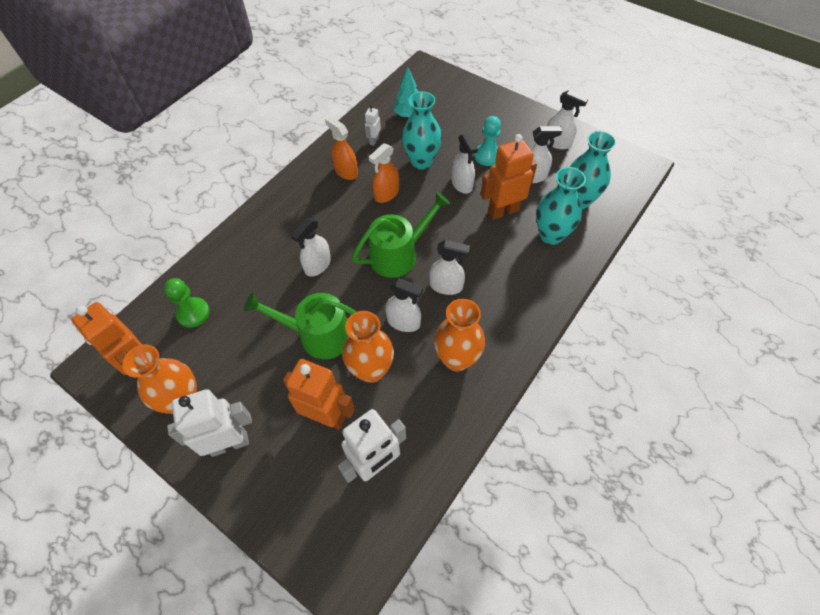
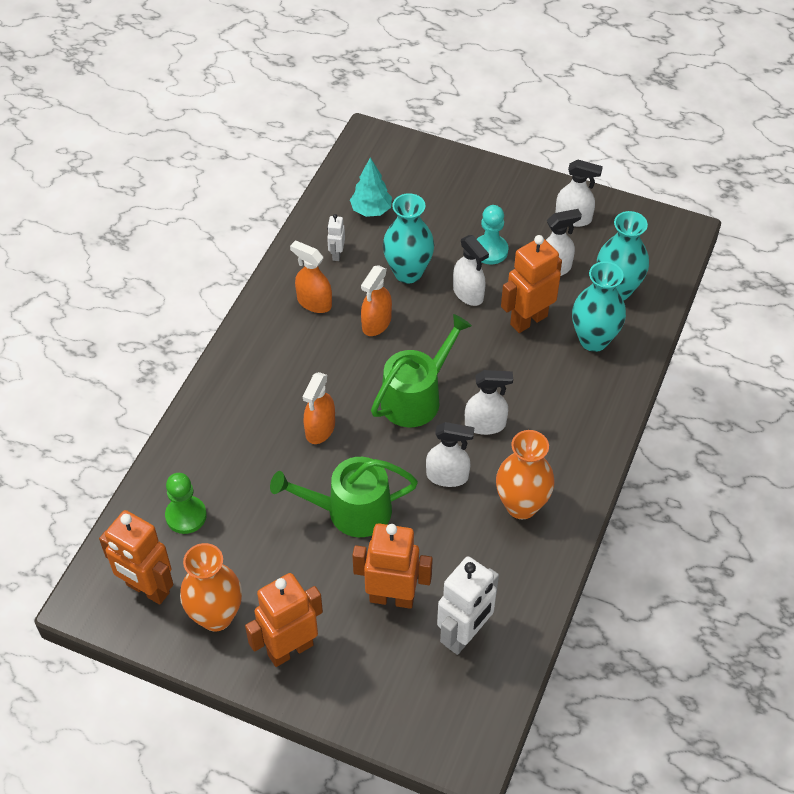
camera: 15 degrees left, 5 degrees down
white robot [167,389,252,457] -> orange robot [245,573,323,667]
white spray bottle [291,218,331,277] -> orange spray bottle [303,372,335,444]
orange vase [342,311,394,383] -> none

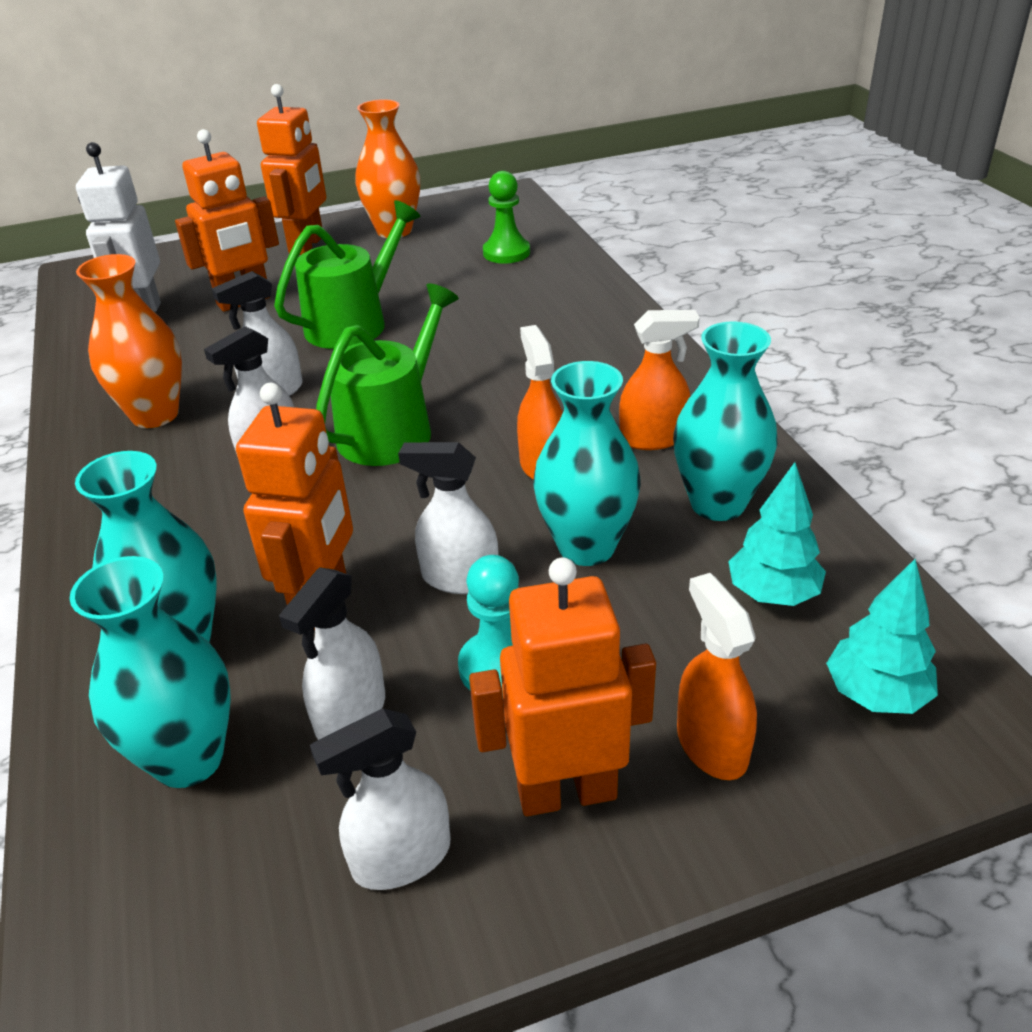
camera: 140 degrees right, 15 degrees down
orange robot [99,510,173,605] -> orange robot moved to [469,557,656,816]
orange spray bottle [303,372,335,444] -> orange spray bottle moved to [677,573,757,780]
white robot [327,214,345,261] -> turquoise vase [673,321,778,521]
green watering can [371,314,472,427] -> green watering can turned 150 degrees counterclockwise [316,283,459,466]
none -> turquoise tree [826,559,938,714]

